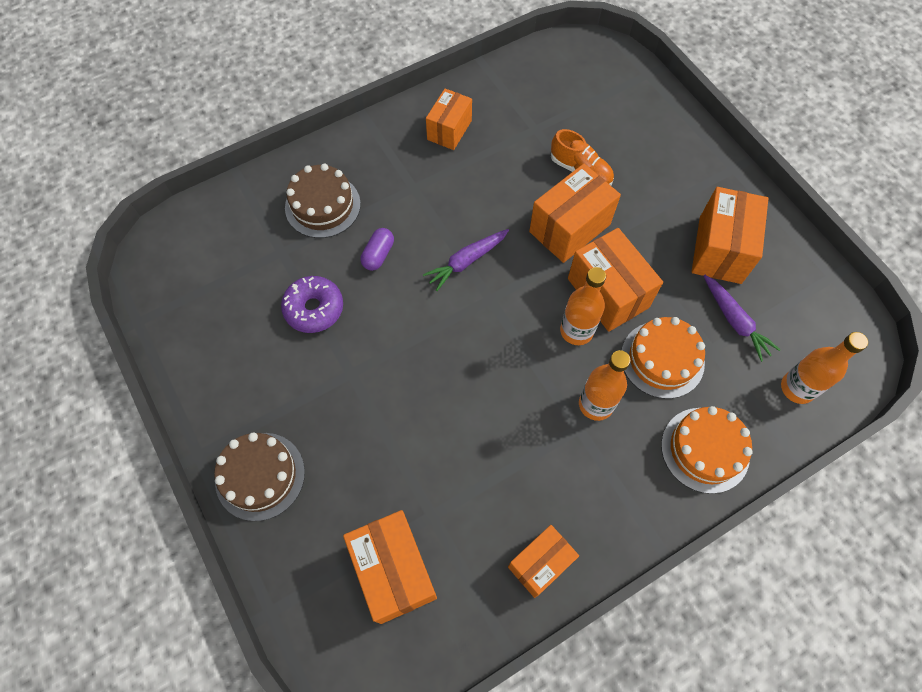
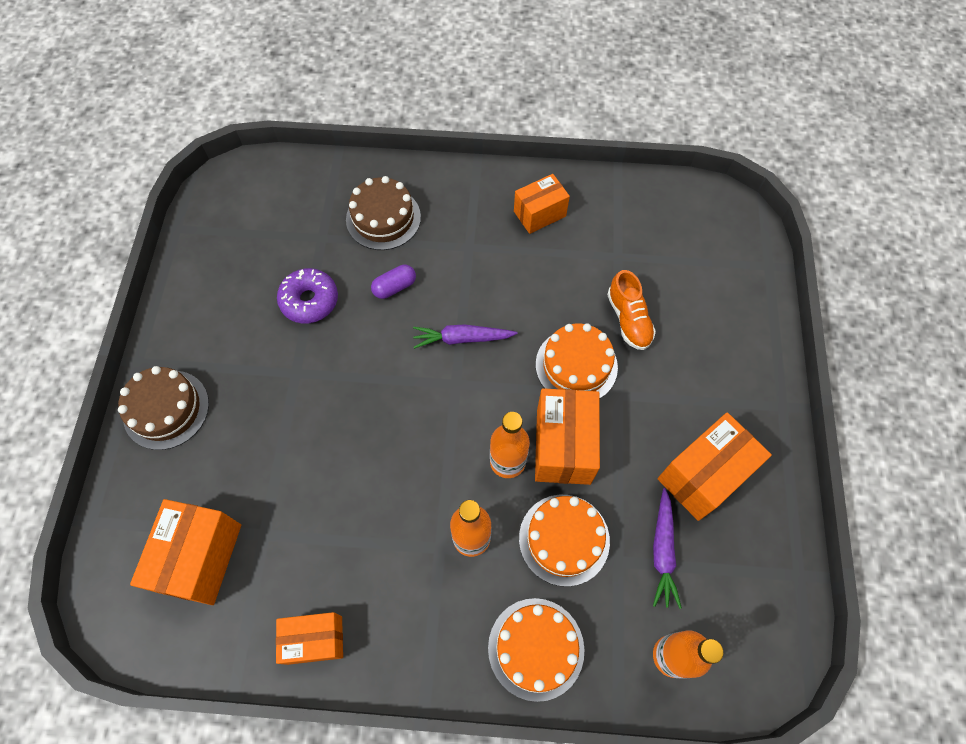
camera: 35 degrees right, 0 degrees up
orange box [529,164,621,263] -> orange cake [536,323,618,399]

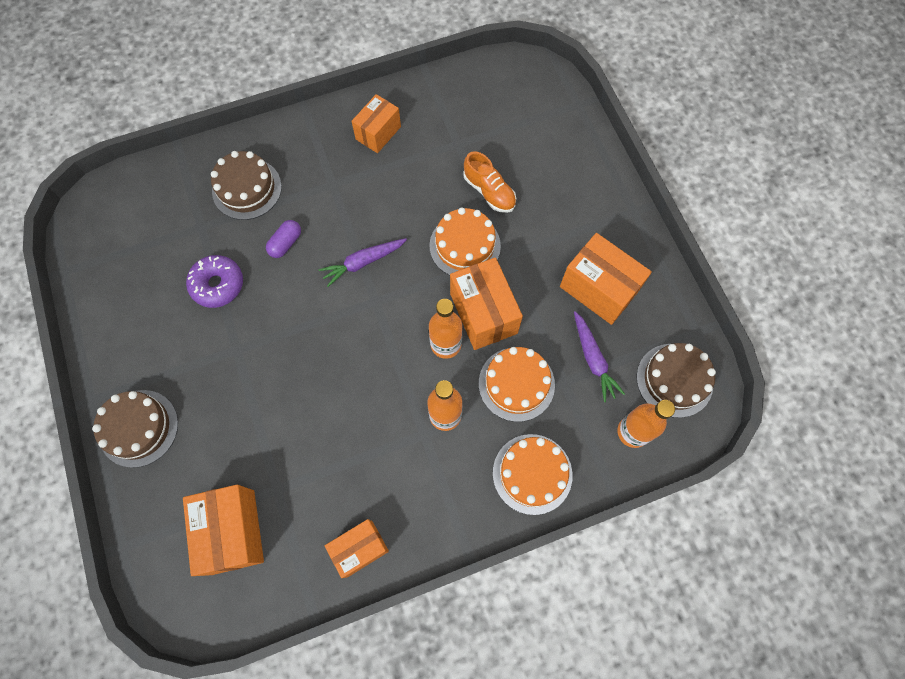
camera: 25 degrees left, 5 degrees up
orange box [658,412,772,521] -> orange box turned 75 degrees counterclockwise [560,233,652,325]
none -> brown cake [636,343,716,418]

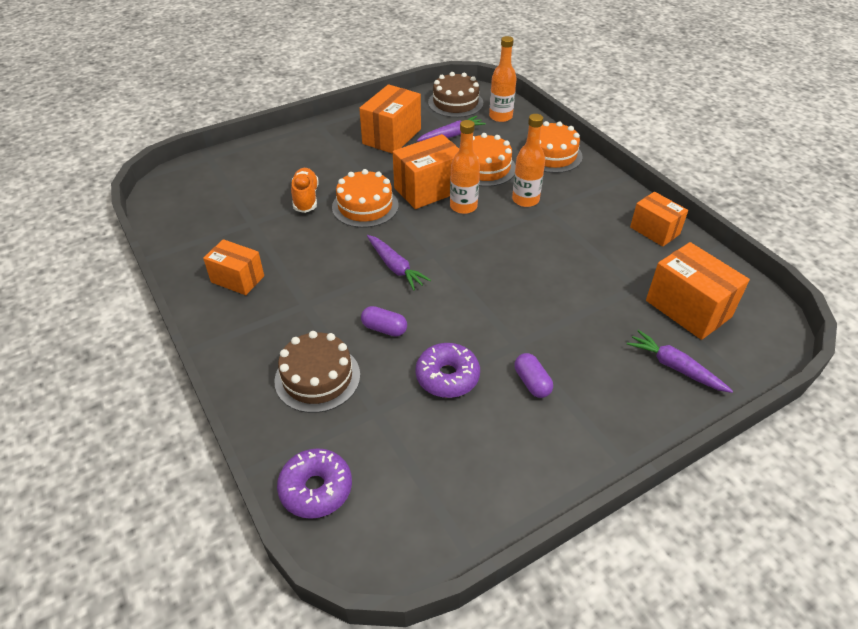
camera: 100 degrees left, 25 degrees down
brown cake [92,390,178,468] -> none
orange box [183,485,264,576] -> orange box turned 75 degrees clockwise [646,242,750,340]
orange shoe [463,151,516,213] -> orange shoe turned 45 degrees counterclockwise [291,168,319,213]
none -> purple donut [277,448,352,519]
none -> purple capsule [514,353,553,398]
none -> purple carrot [627,330,733,393]

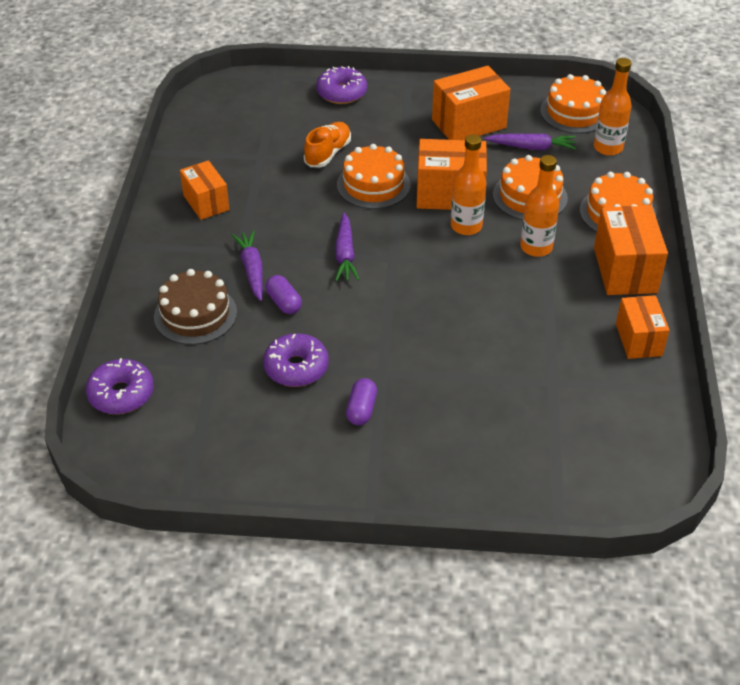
camera: 35 degrees right, 0 degrees up
brown cake [428,72,483,118] -> orange cake [540,74,606,134]
purple carrot [627,330,733,393] -> purple carrot moved to [232,230,263,301]
orange box [646,242,750,340] -> orange box moved to [594,206,668,295]
none -> purple donut [316,66,367,104]

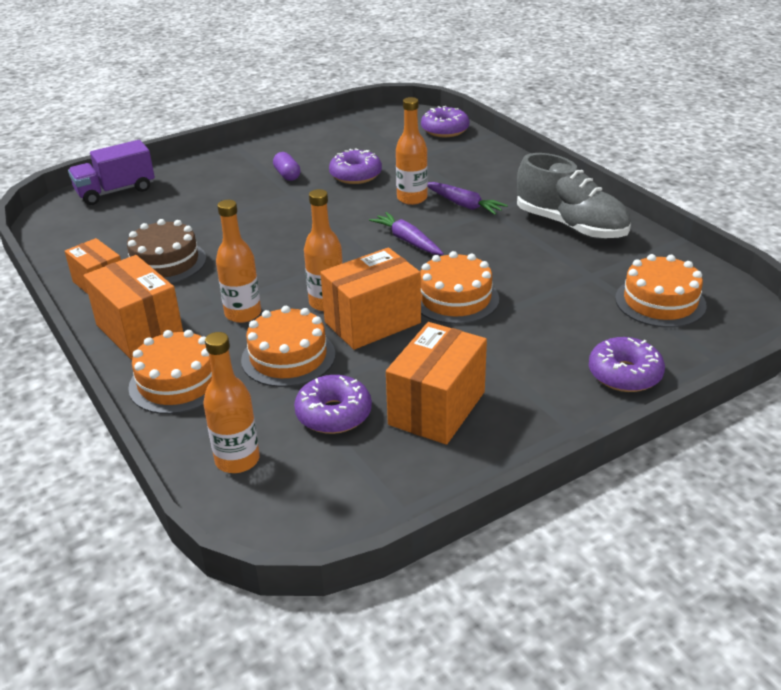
camera: 145 degrees right, 10 degrees down
brown cake [154,269,237,345] -> brown cake moved to [127,219,206,283]
orange box [180,160,229,220] -> grey shoe [517,153,631,239]
purple capsule [265,275,302,314] -> orange bottle [396,97,428,205]
orange shoe [304,122,351,167] -> none
purple carrot [484,134,577,150] -> purple donut [294,375,372,434]
orange cake [540,74,606,134] -> orange cake moved to [615,254,707,328]
none -> purple truck [68,140,155,205]

